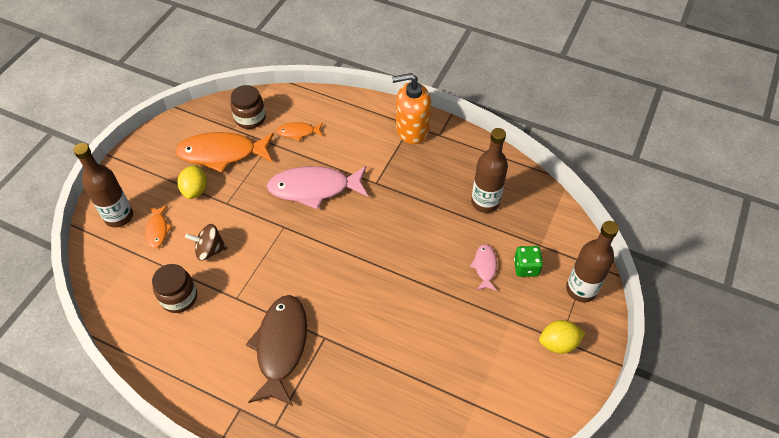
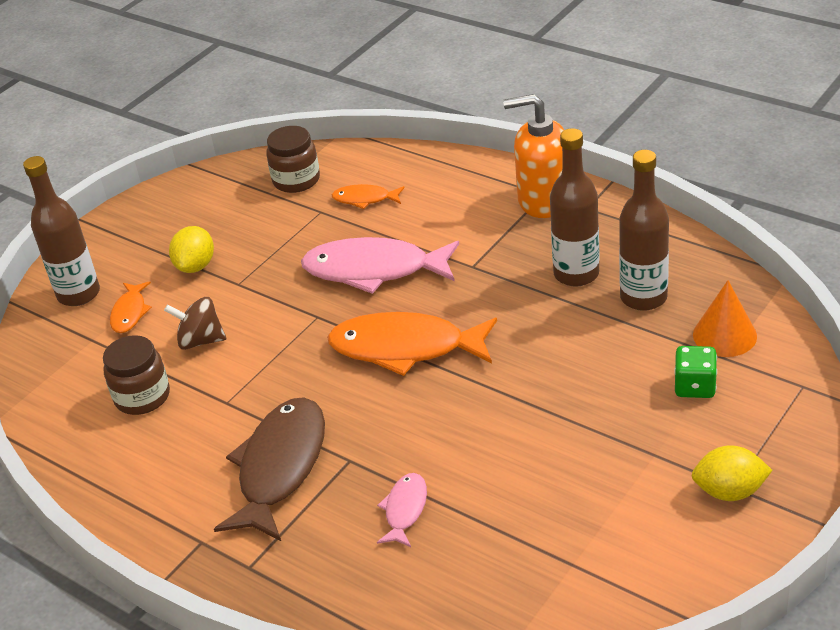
camera: 15 degrees right, 15 degrees down
orange fish [175,132,274,173] -> orange fish moved to [327,312,497,376]
pink fish [470,244,497,291] -> pink fish moved to [377,473,427,547]
brown bottle [566,221,619,302] -> brown bottle moved to [550,128,600,287]
none -> orange cone [693,280,757,357]

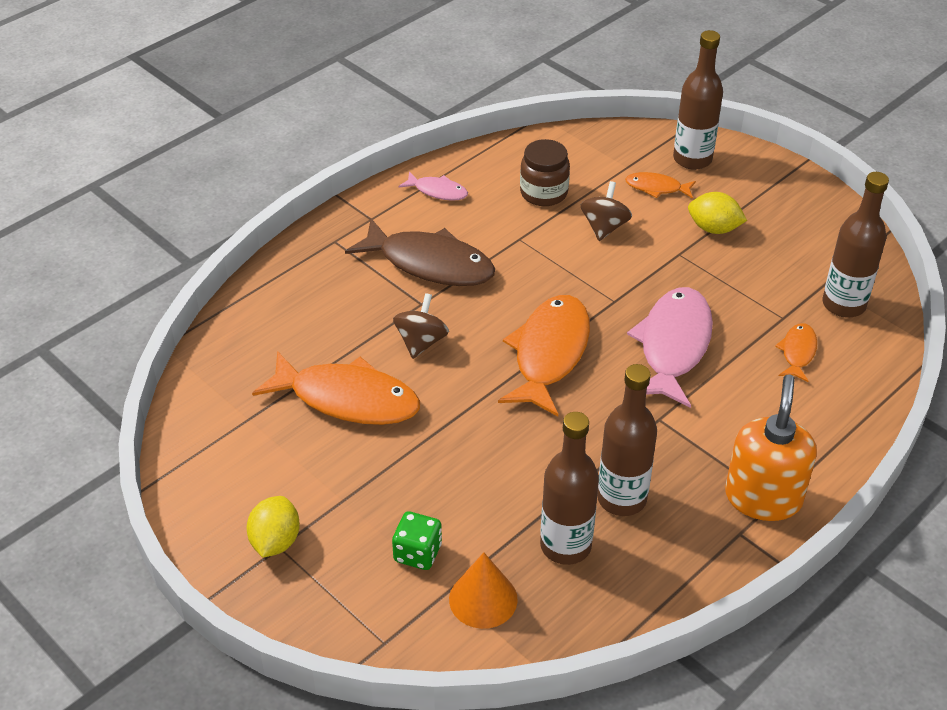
camera: 95 degrees right, 5 degrees up
brown jar [266,126,320,193] -> brown bottle [823,172,889,317]
pink fish [377,473,427,547] -> pink fish moved to [398,171,468,201]
none -> orange fish [252,351,420,425]
none -> brown spinning top [393,293,449,359]

